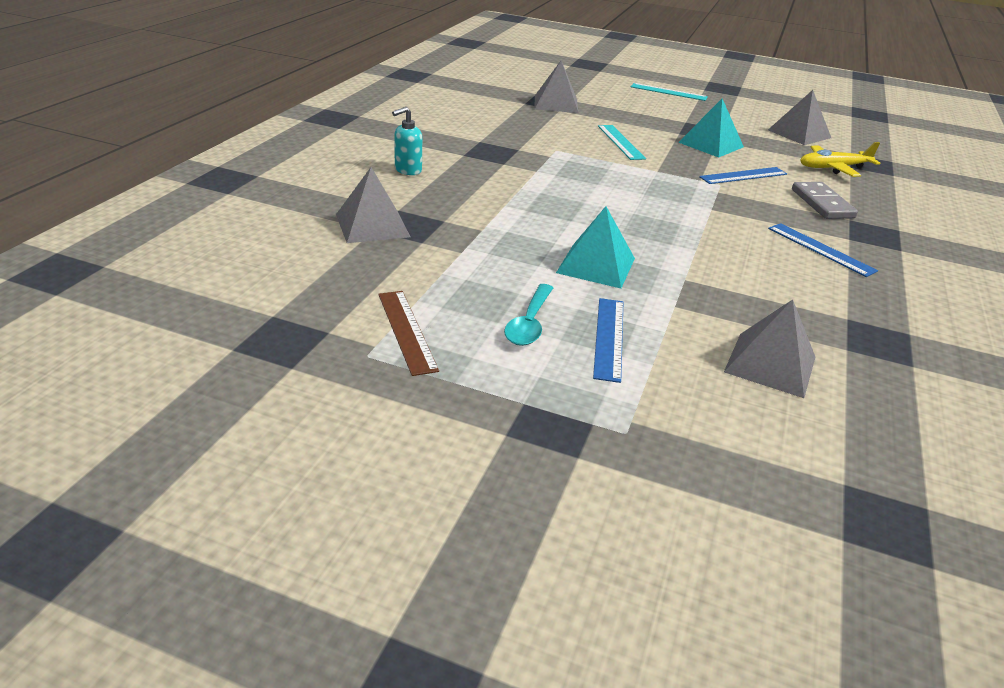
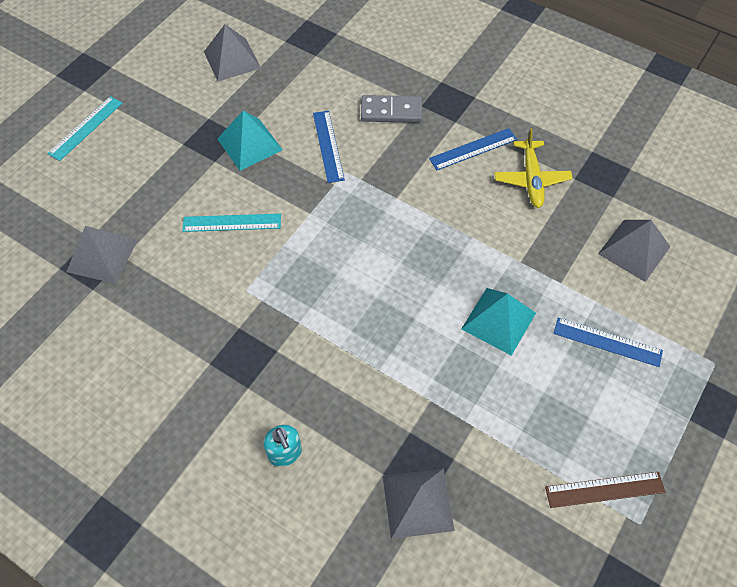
camera: 75 degrees left, 25 degrees up
turquoise spoon [504,284,553,346] -> none
yellow plane [800,142,881,177] -> yellow plane moved to [494,128,573,208]

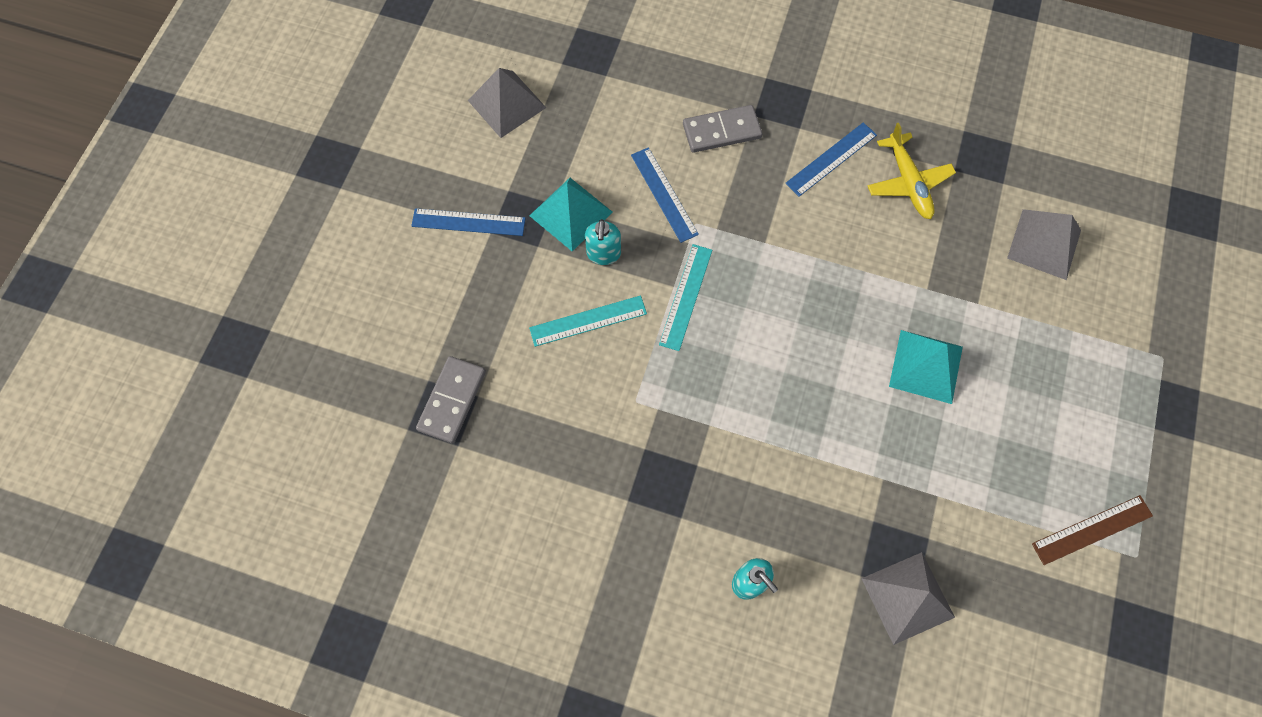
camera: 15 degrees left, 10 degrees up
turquoise ruler [48,96,122,161] -> turquoise ruler moved to [659,244,712,351]
grey pyramid [66,226,137,284] -> grey domino [416,356,486,443]
blue ruler [553,318,663,367] -> blue ruler moved to [411,208,525,236]
none -> turquoise soap dispenser [585,219,621,265]

